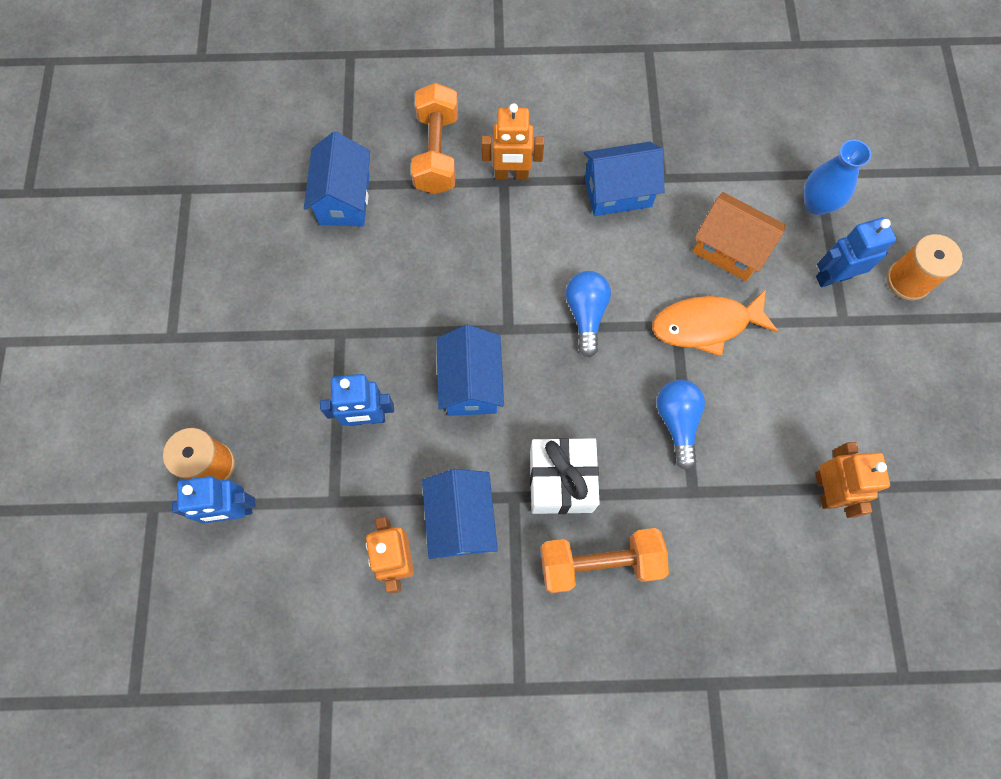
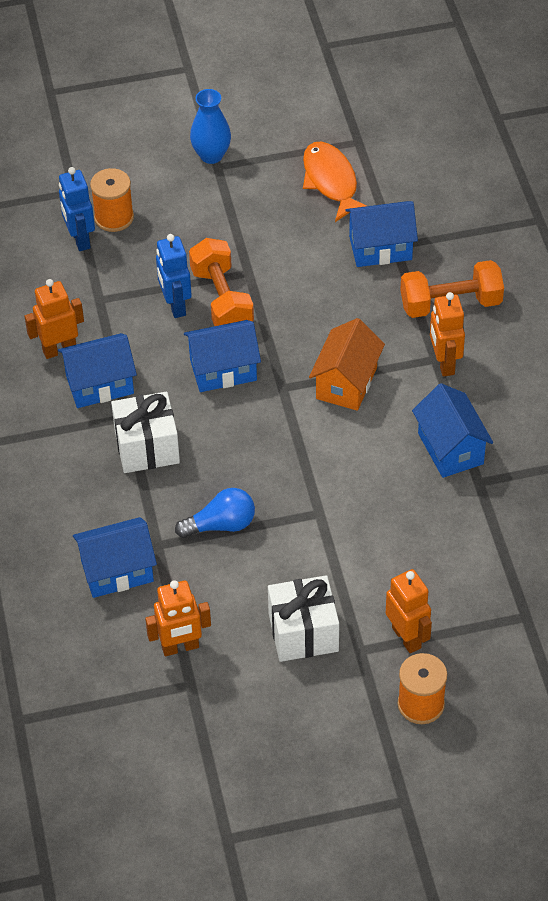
camera: 80 degrees right, 20 degrees down
orange dumbbell [540,528,669,593] -> orange dumbbell moved to [189,238,254,326]
blue light bulb [566,271,611,357] -> none
orange fish [652,289,779,356] -> orange fish moved to [303,141,367,222]
orange house [692,192,786,281] -> orange house moved to [309,318,385,411]
blue vase [804,139,871,215] -> blue vase moved to [190,89,231,164]
blue robot [816,217,896,287] -> orange robot [386,569,432,653]
none -> blue house [73,517,157,598]
none -> white gift [268,575,339,662]

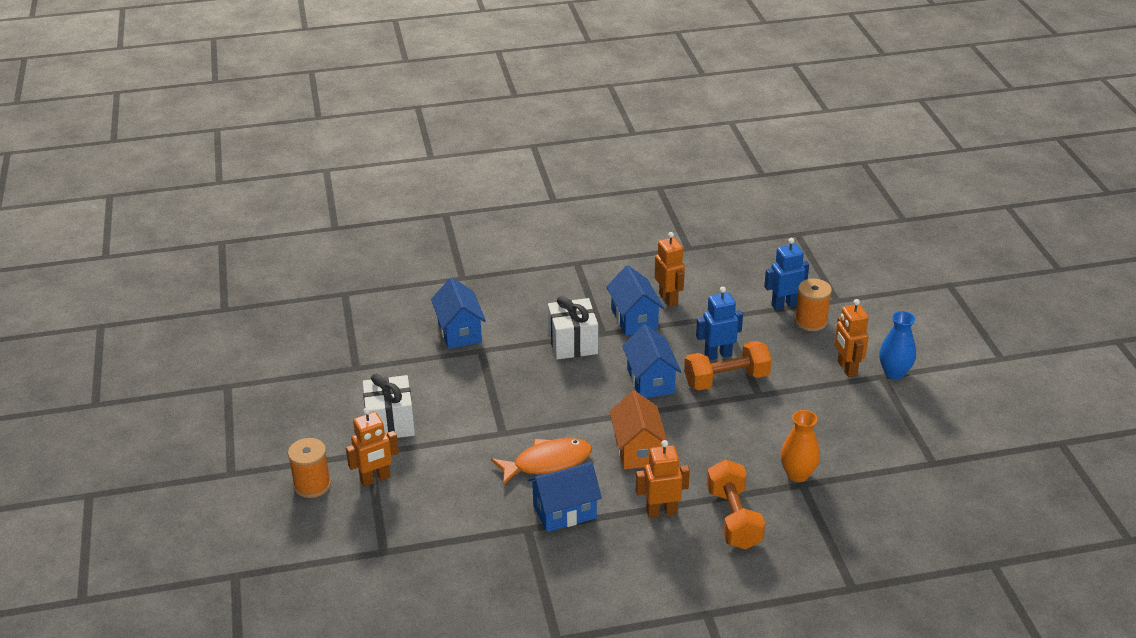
camera: 90 degrees right, 15 degrees down
orange robot [145,580,211,656] -> orange robot moved to [834,299,869,377]
blue light bulb [175,488,255,538] -> none
orange fish [303,141,367,222] -> orange fish moved to [491,438,592,485]
orange house [309,318,385,411] -> orange house turned 60 degrees clockwise [609,390,667,470]
blue house [345,201,418,267] -> orange vase [781,410,820,482]

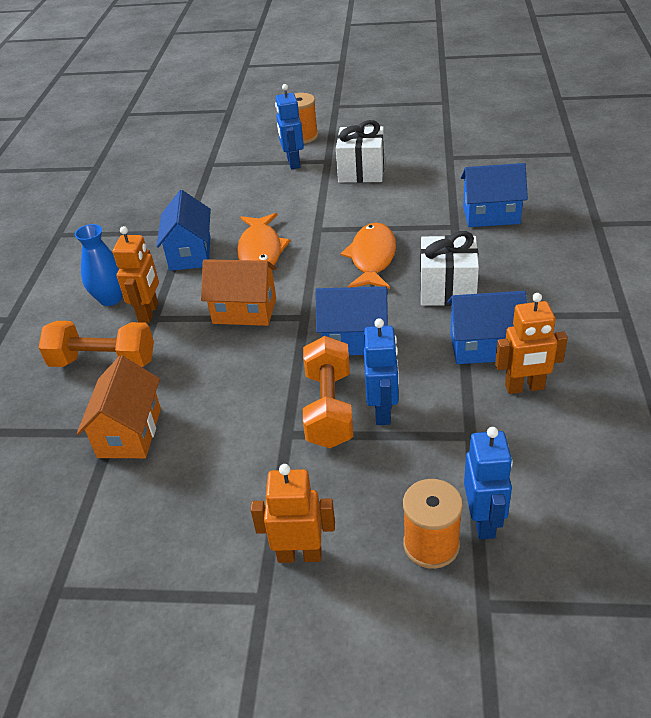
camera: 110 degrees right, 5 degrees up
orange robot [346,408,399,487] -> blue robot [275,84,304,169]
orange vase [781,410,820,482] -> orange house [77,356,161,458]
blue vase [879,311,916,379] -> blue vase moved to [75,224,123,306]
none -> orange fish [340,223,396,289]

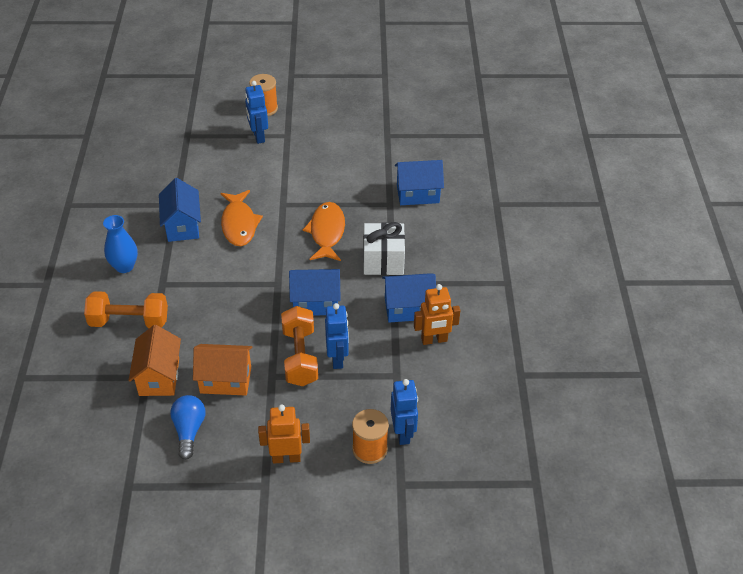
camera: 10 degrees left, 5 degrees up
orange robot [113,226,159,323] -> none
orange house [201,259,277,326] -> orange house moved to [193,344,253,396]
white gift [336,120,385,183] -> none
none -> blue light bulb [170,395,205,460]

